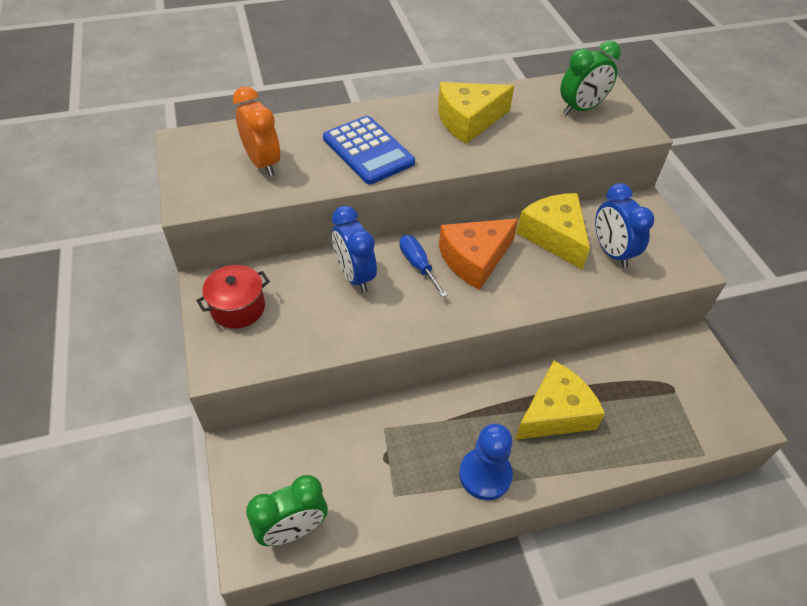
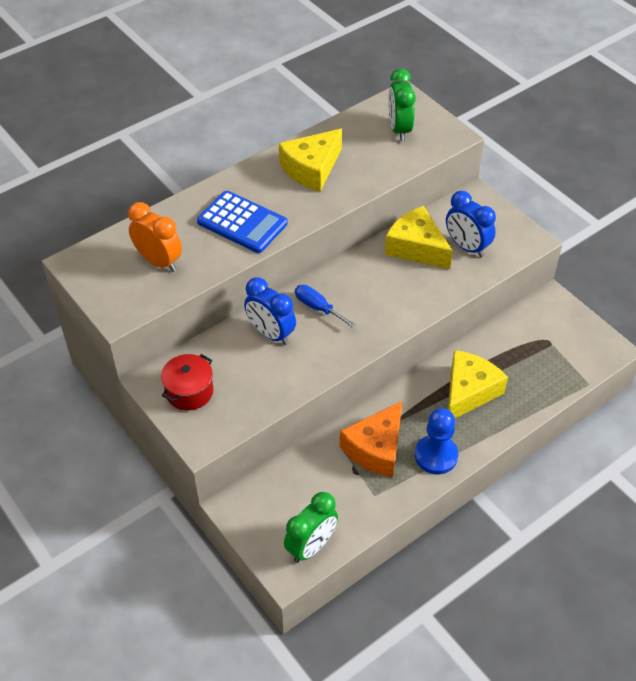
camera: 20 degrees left, 0 degrees up
orange cheese [439,219,518,290] -> orange cheese moved to [340,401,402,477]
green clock [560,41,621,115] -> green clock turned 135 degrees clockwise [388,69,416,141]

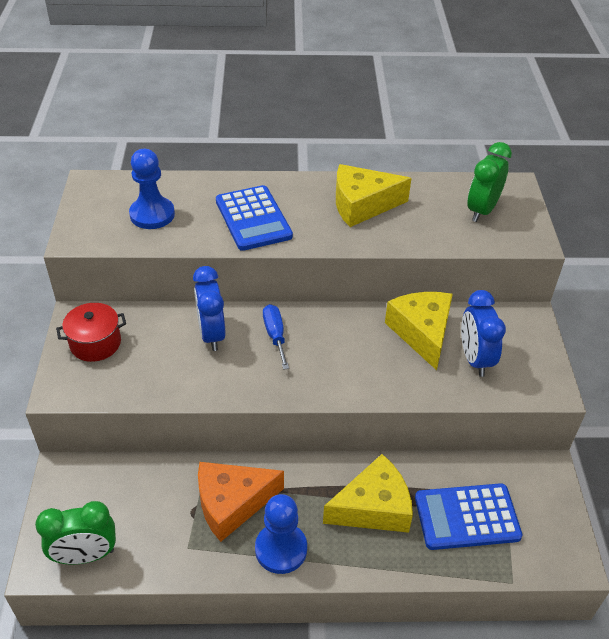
camera: 35 degrees right, 5 degrees down
orange clock [128,202,182,272] -> blue pawn [129,149,175,229]
none -> blue calculator [415,483,522,550]

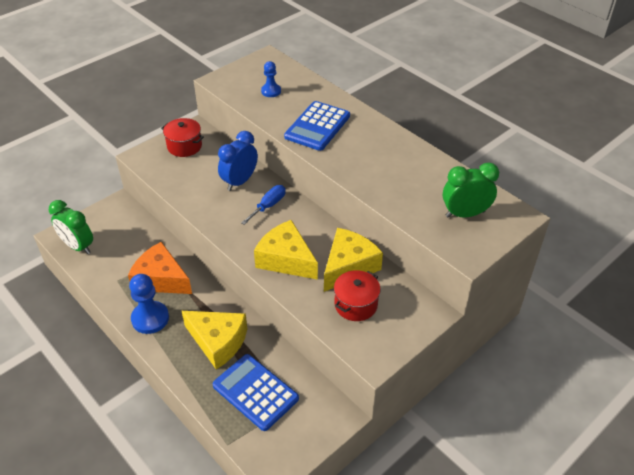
camera: 50 degrees right, 0 degrees up
blue pawn [129,149,175,229] -> blue pawn [261,61,281,97], size x0.61
yellow cheese [336,164,411,227] -> yellow cheese moved to [254,220,318,280]
blue clock [461,290,506,377] -> red pot [334,270,381,321]

